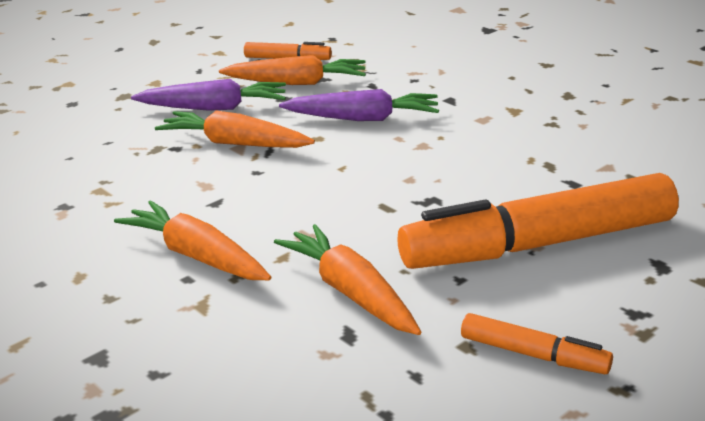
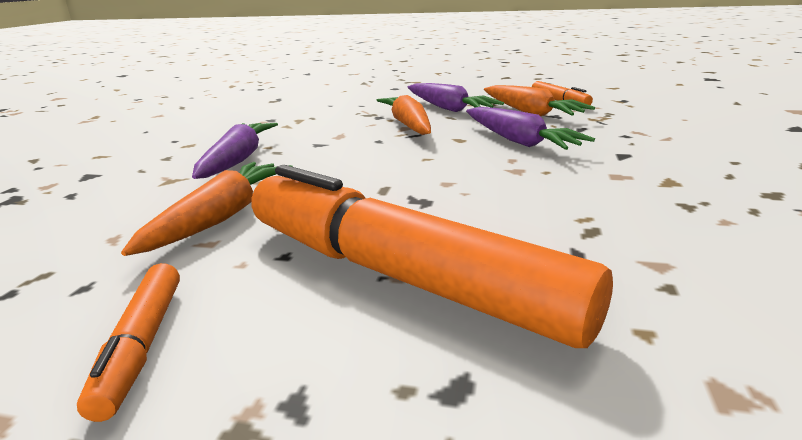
camera: 55 degrees right, 5 degrees down
orange carrot [114,200,271,280] -> purple carrot [192,123,278,179]

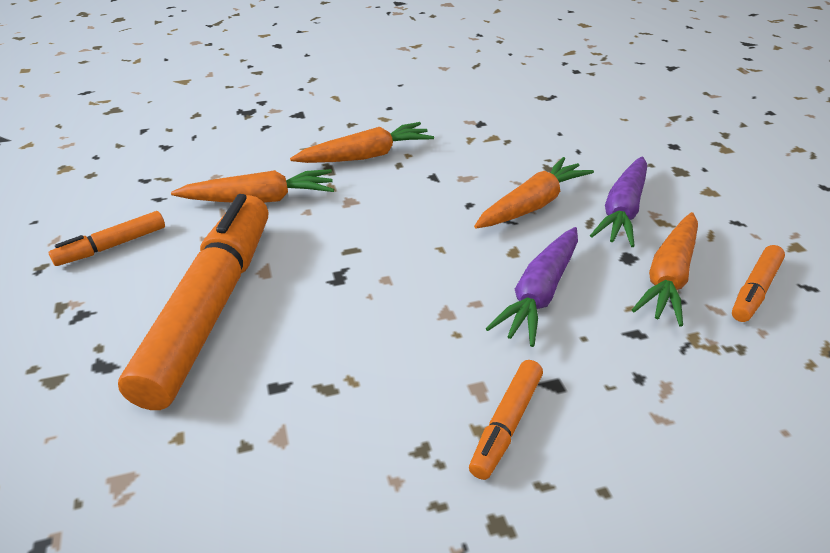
camera: 60 degrees right, 15 degrees up
purple carrot [192,123,278,179] -> orange carrot [290,122,434,163]
none -> orange marker [469,360,543,480]

